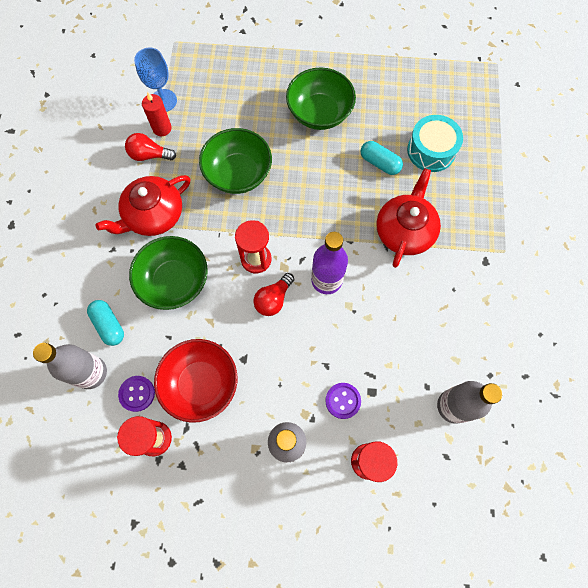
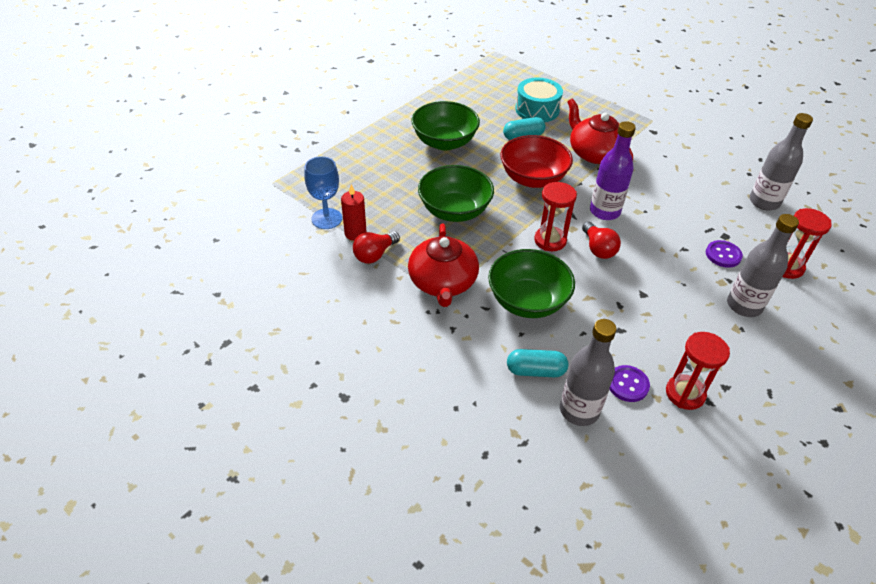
camera: 55 degrees left, 25 degrees down
red bowl [154,339,237,423] -> red bowl moved to [500,135,573,188]

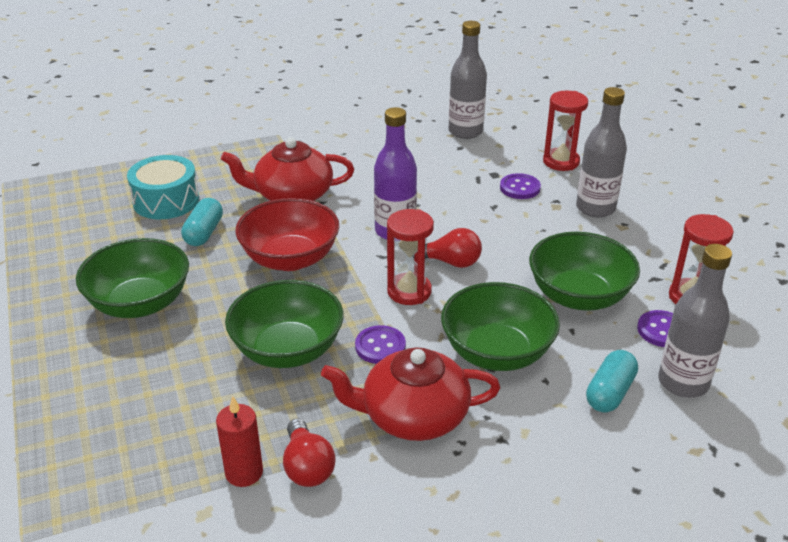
camera: 60 degrees left, 10 degrees down
blue goblet [304,156,342,229] -> none
red teapot [408,223,479,307] -> red teapot turned 150 degrees clockwise [321,347,500,441]
none -> purple button [355,325,406,364]
none -> green bowl [529,232,640,311]

